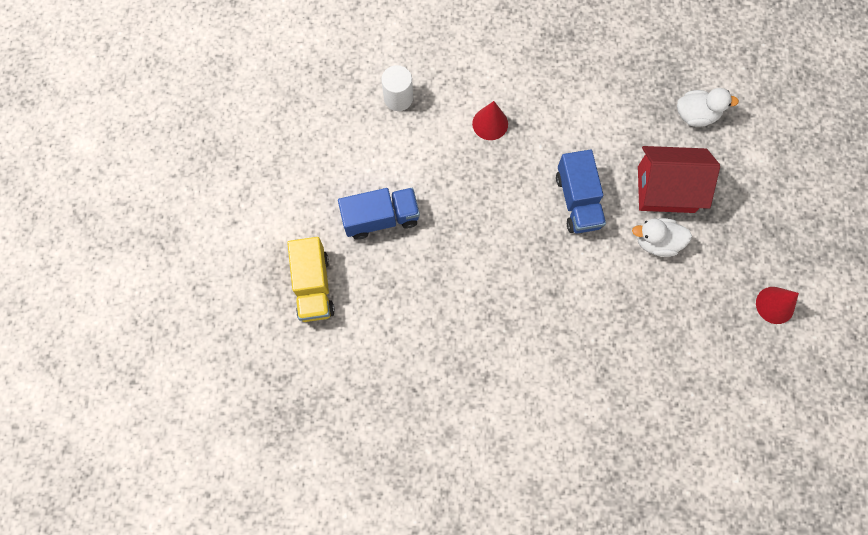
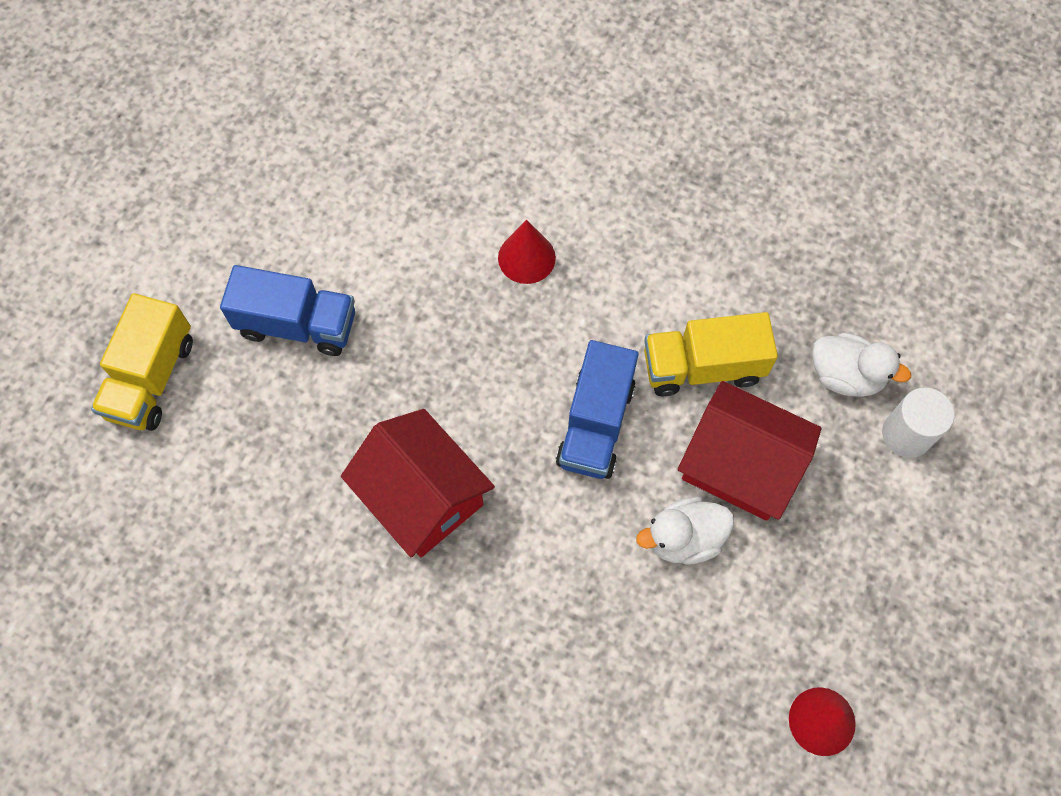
camera: 25 degrees right, 5 degrees down
white cylinder [381,65,413,111] -> white cylinder moved to [882,387,954,458]
white duck [632,218,692,257] -> white duck turned 45 degrees counterclockwise [636,497,734,565]
none -> red house [341,409,495,557]
none -> yellow truck [644,312,778,396]

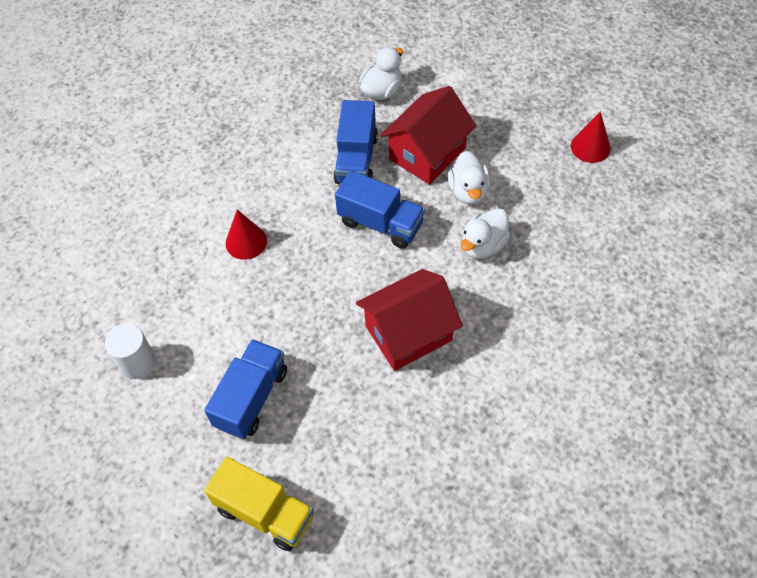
camera: 75 degrees left, 10 degrees down
yellow truck [644,312,778,396] -> blue truck [334,100,378,184]
white cylinder [882,387,954,458] -> white cylinder moved to [105,324,156,379]
none -> white duck [461,208,511,259]

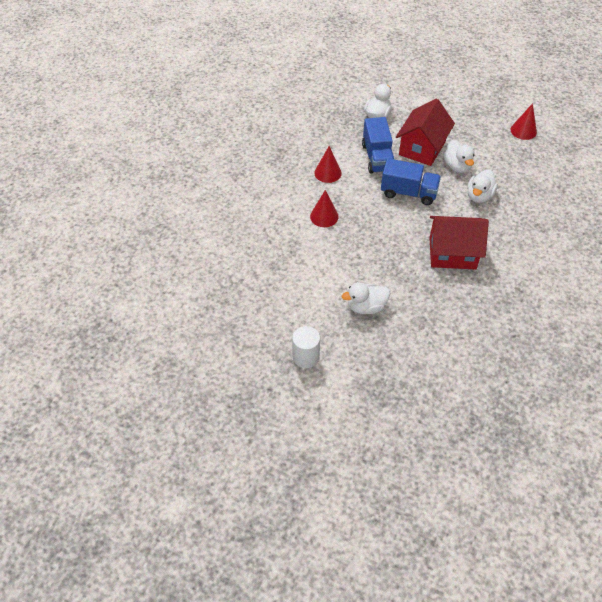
camera: 15 degrees left, 5 degrees down
white cylinder [105,324,156,379] -> white cylinder moved to [292,326,320,368]
blue truck [204,339,287,439] -> white duck [342,282,390,314]
yellow truck [204,457,314,551] -> none
red house [356,269,463,371] -> red house turned 45 degrees clockwise [430,216,489,269]
none -> red cone [314,146,342,183]

